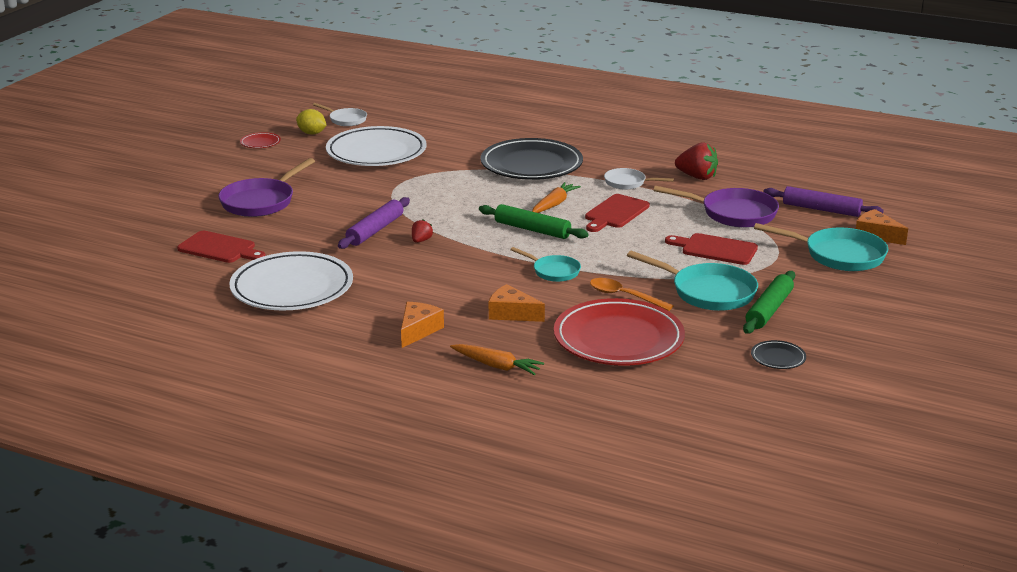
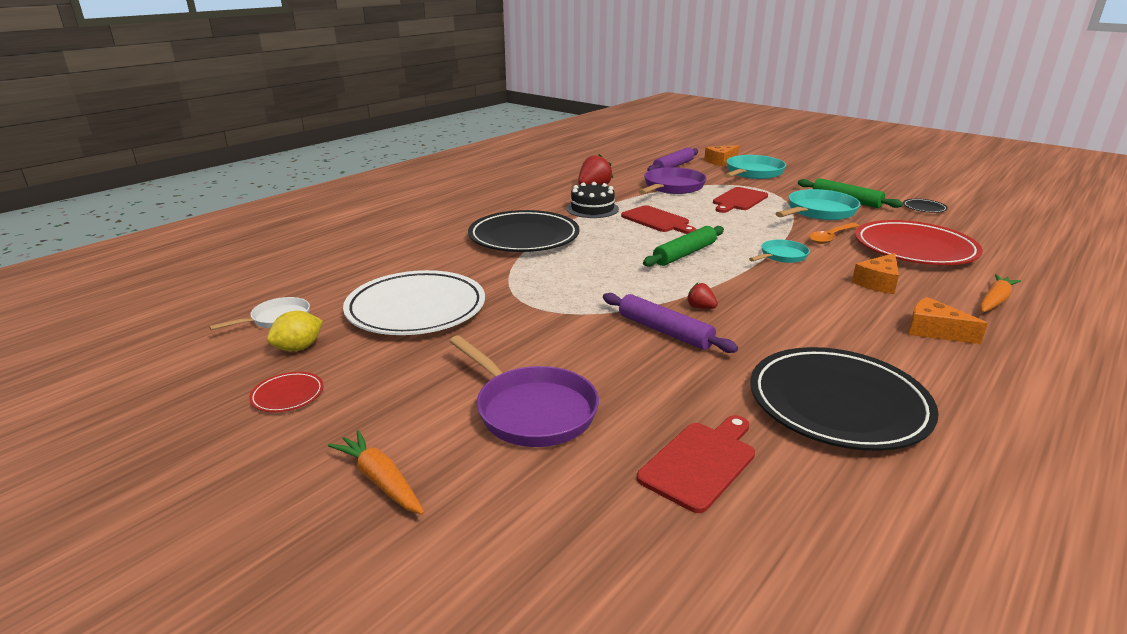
camera: 75 degrees left, 0 degrees up
white plate [229,251,353,310] -> black plate [750,347,939,451]
orange carrot [532,182,581,213] -> orange carrot moved to [328,430,424,514]
white pan [604,168,674,189] -> black cake [566,182,619,218]

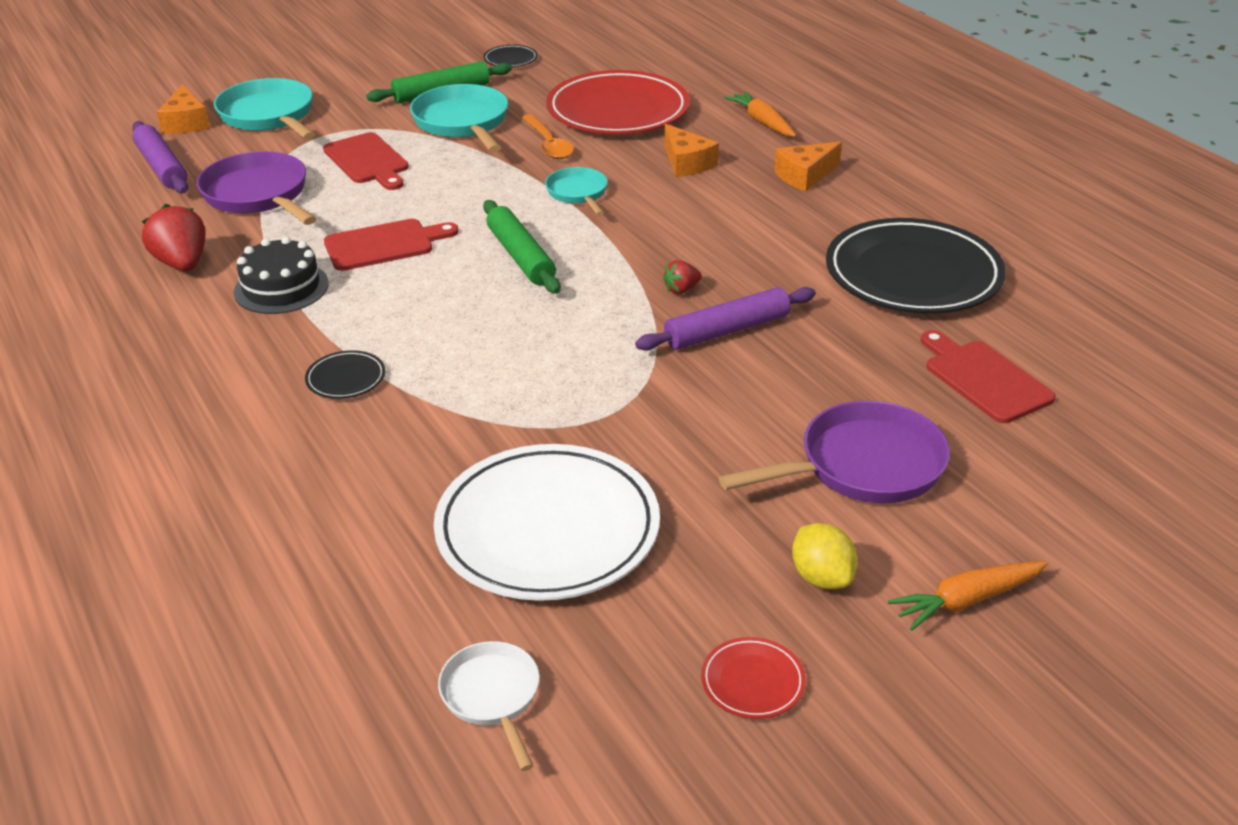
camera: 70 degrees left, 10 degrees up
yellow lemon [267,311,323,351] -> yellow lemon moved to [792,523,858,590]
black plate [468,210,580,252] -> black plate [305,350,385,399], size x0.41

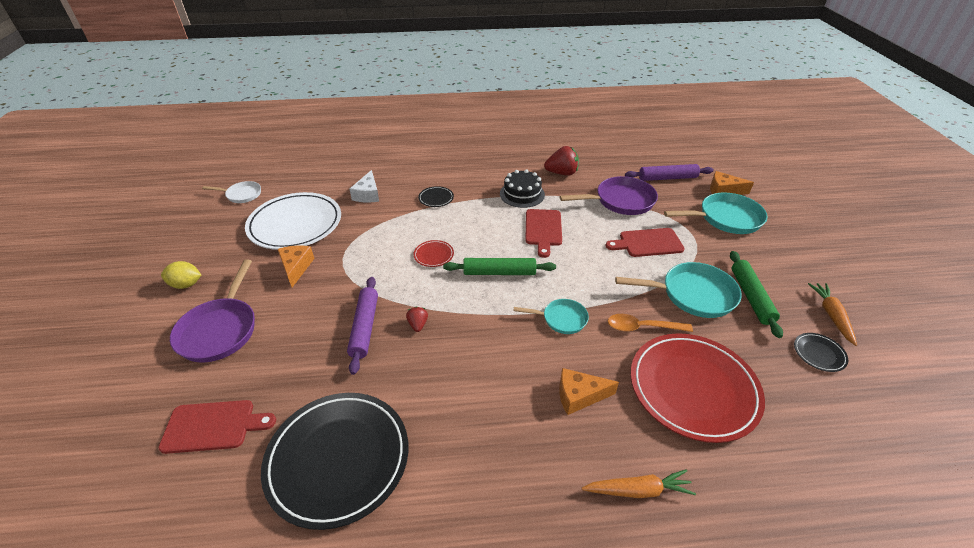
camera: 115 degrees right, 5 degrees up
red plate [701,637,806,719] -> red plate moved to [414,240,454,267]
orange cheese [774,142,842,191] -> orange cheese moved to [278,246,315,287]
orange carrot [888,561,1048,631] -> orange carrot moved to [808,283,857,346]
none -> white cheese [349,170,379,203]

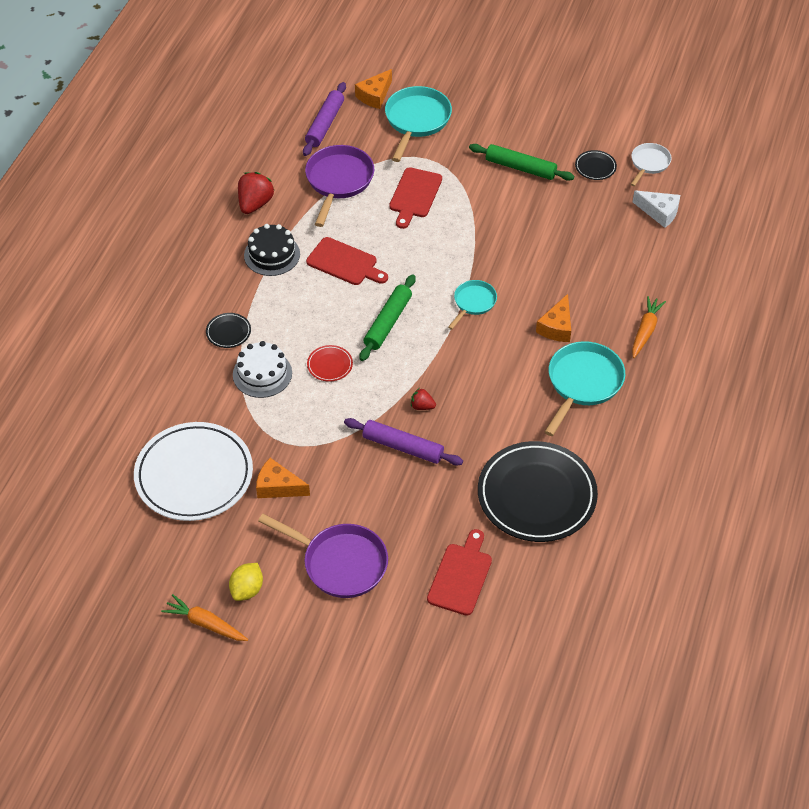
camera: 65 degrees left, 10 degrees up
white pan [202,181,261,203] -> white pan moved to [631,143,672,186]
white cheese [349,170,379,203] -> white cheese moved to [633,190,680,228]
orange spoon [608,314,693,332] -> none
turquoise pan [615,262,742,318] -> turquoise pan moved to [545,341,625,436]
red plate [630,333,765,443] -> none
orange carrot [808,283,857,346] -> orange carrot moved to [161,594,248,641]
none -> white cake [233,341,292,398]

